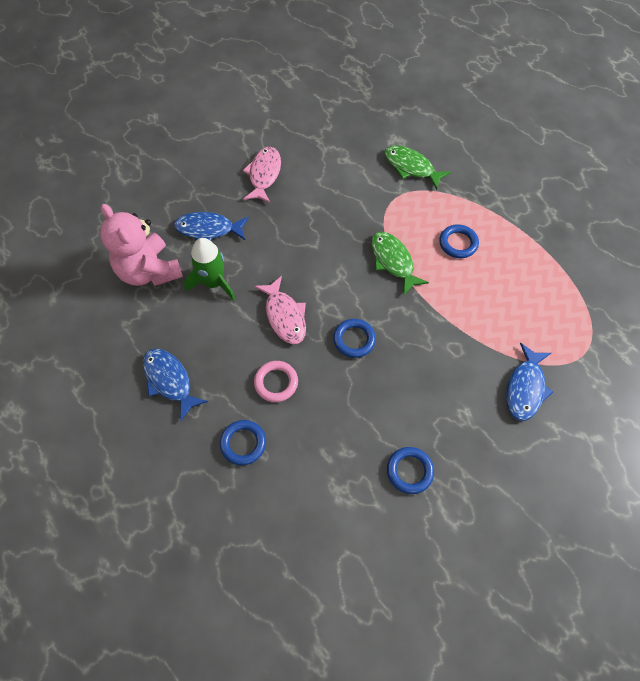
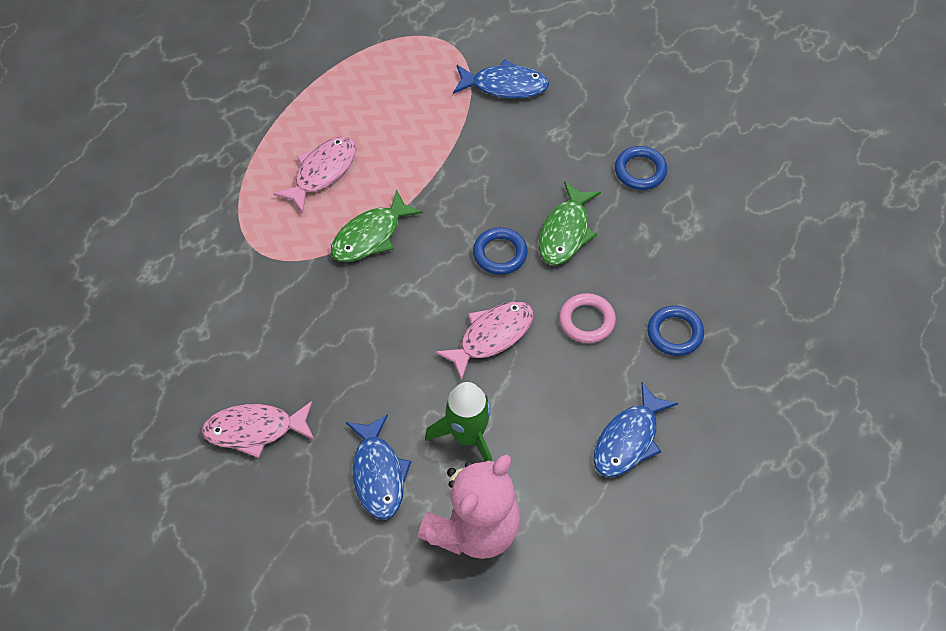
camera: 105 degrees left, 5 degrees down
green fish [384,145,451,190] -> green fish moved to [539,181,601,265]
blue ring [439,224,479,258] -> pink fish [273,137,357,213]

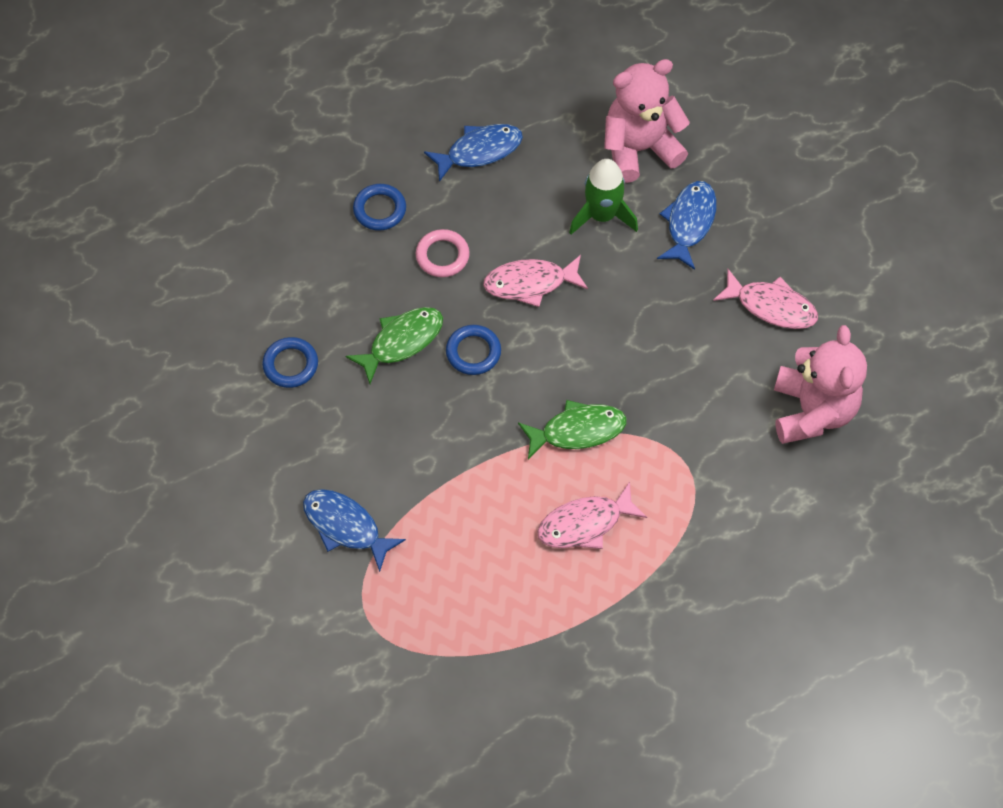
camera: 150 degrees left, 5 degrees up
none -> pink teddy bear [774,325,867,444]

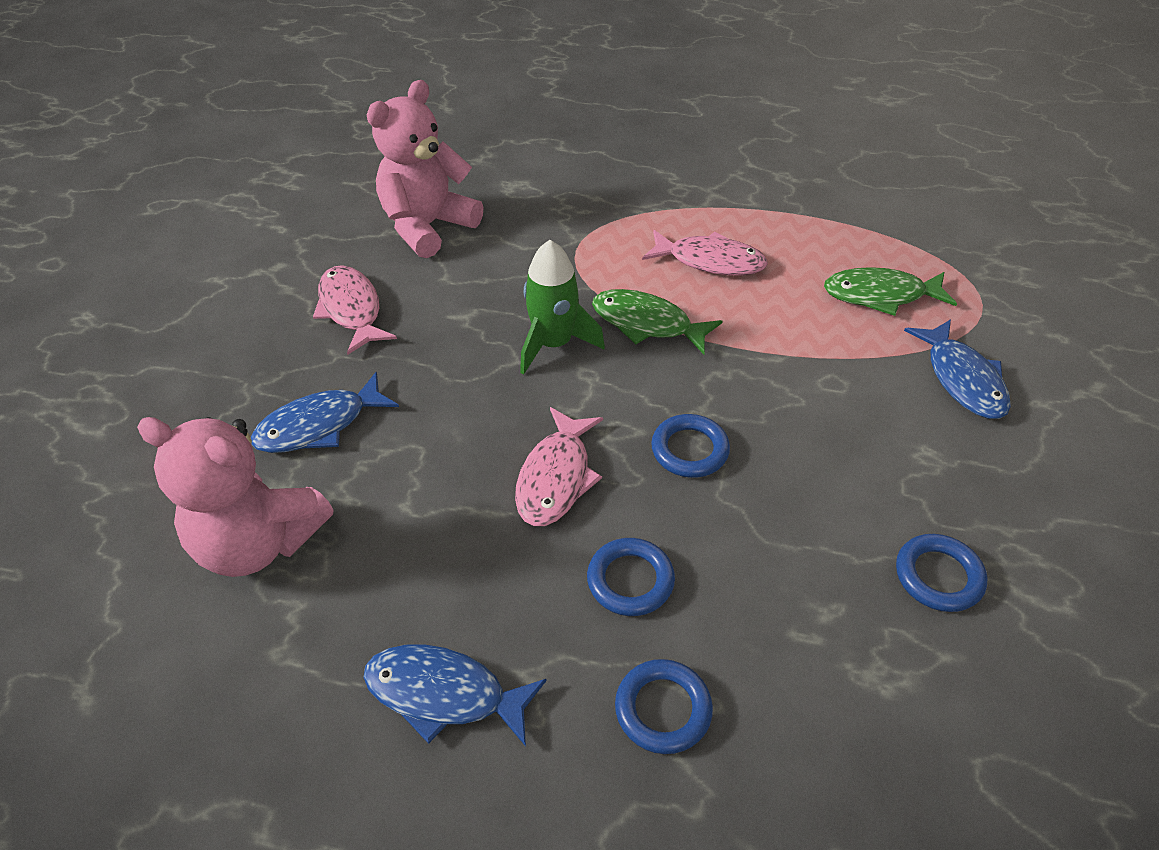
camera: 140 degrees left, 15 degrees down
green fish [345,307,443,384] -> green fish moved to [824,267,957,316]
pink ring [416,229,470,277] -> blue ring [587,538,675,616]
pink fish [483,255,588,307] -> pink fish turned 75 degrees clockwise [515,407,603,526]
green rocket [569,159,638,235] -> green rocket moved to [520,240,605,375]

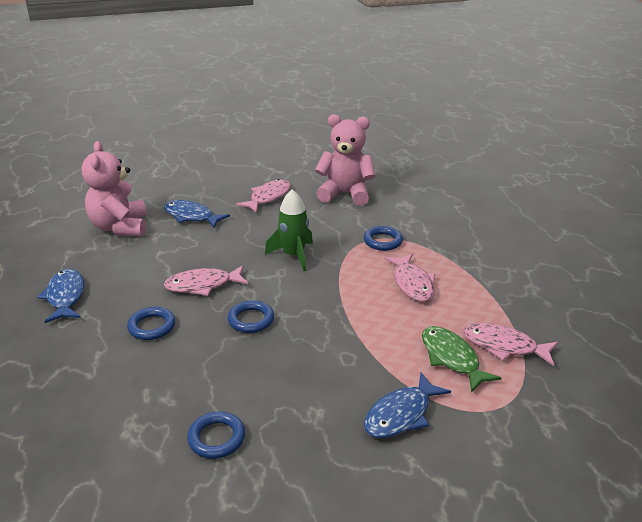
camera: 60 degrees right, 15 degrees down
green fish [592,289,723,354] -> none
blue ring [615,659,713,754] -> blue ring moved to [364,226,403,251]
none -> pink fish [463,323,558,366]

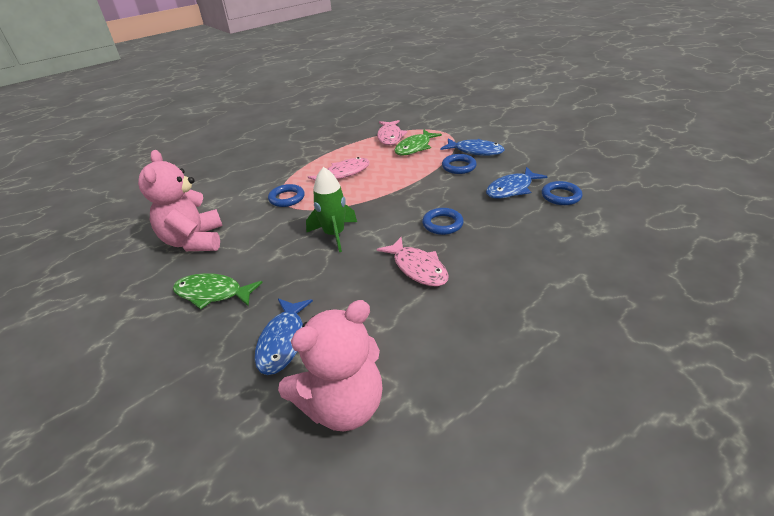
camera: 110 degrees left, 5 degrees up
blue fish [37,269,84,323] -> blue fish moved to [486,167,548,199]
blue ring [127,307,175,340] -> blue ring moved to [442,154,477,174]
pink fish [236,179,291,213] -> green fish [173,273,263,309]

